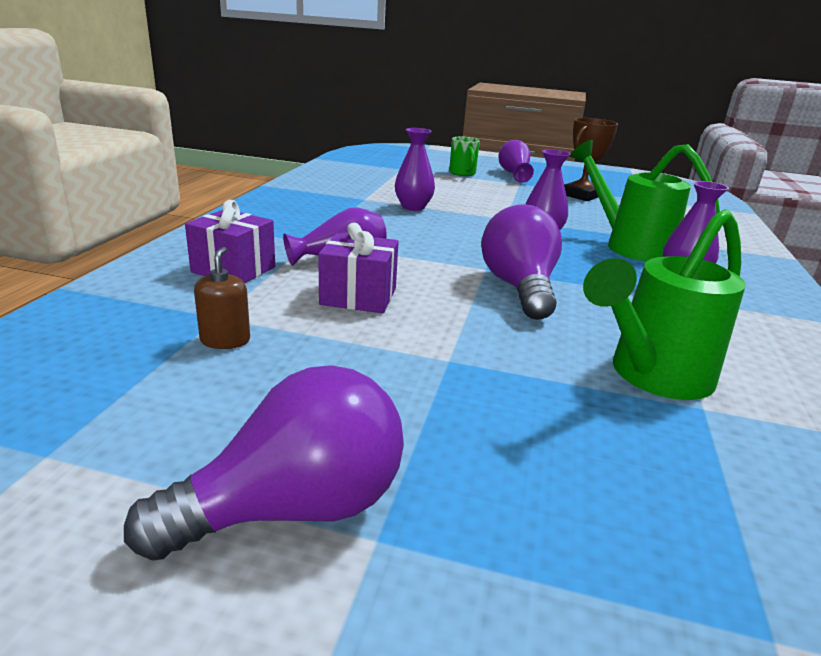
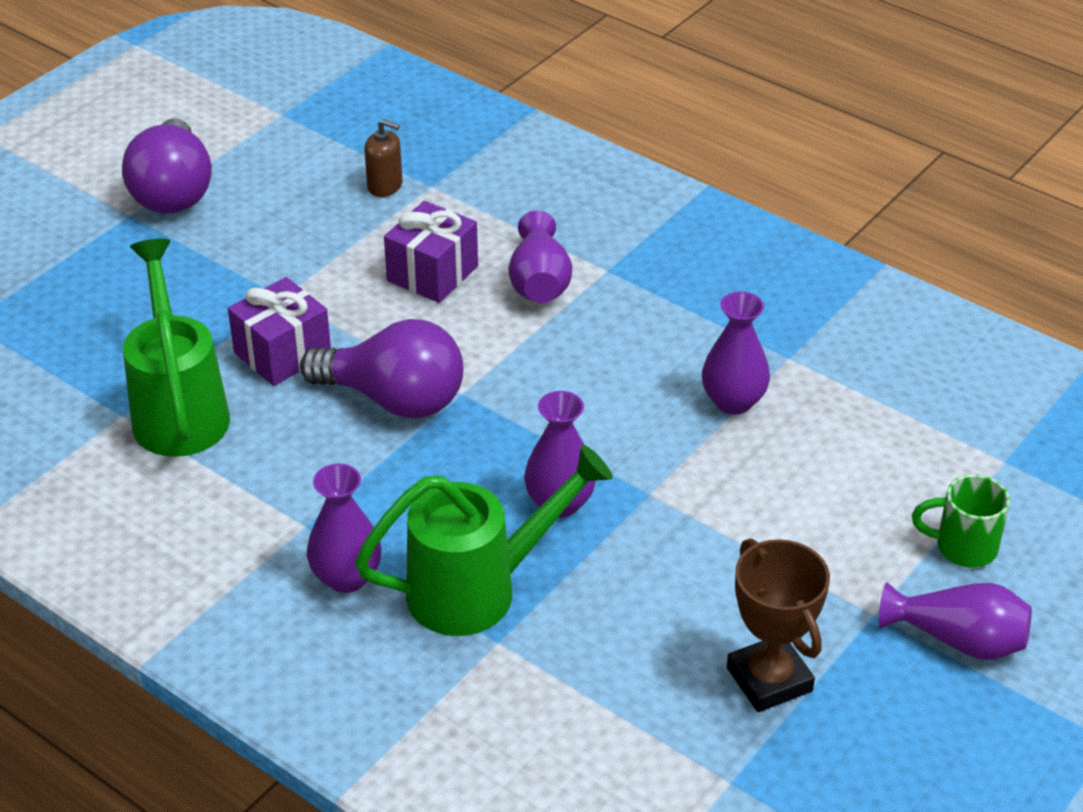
camera: 115 degrees right, 15 degrees up
purple gift [185,200,275,283] -> purple gift moved to [228,277,331,386]

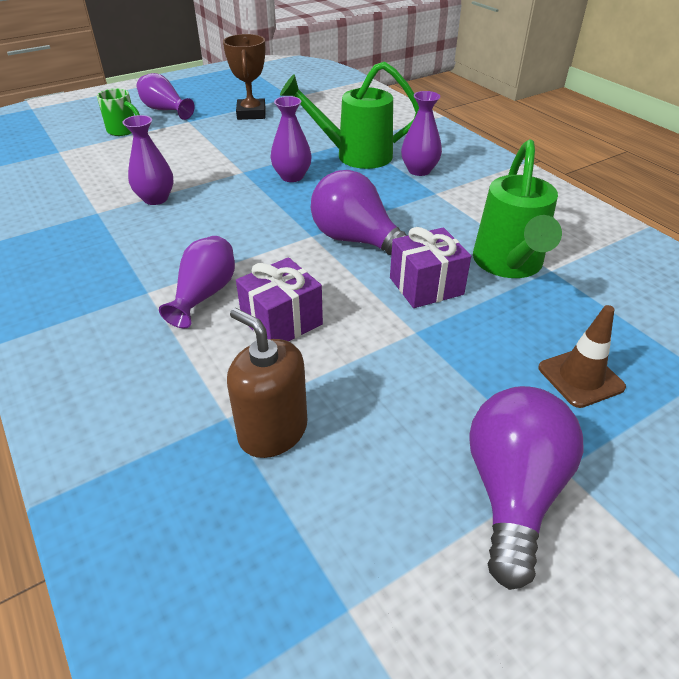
camera: 160 degrees left, 0 degrees up
brown soap dispenser [364,119,402,197] -> brown soap dispenser [227,308,307,458], size x1.61
none -> brown traffic cone [538,305,626,408]

